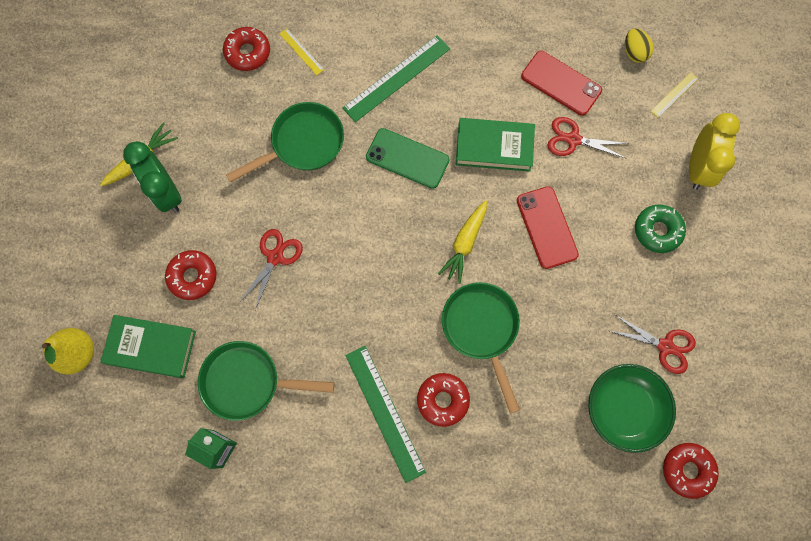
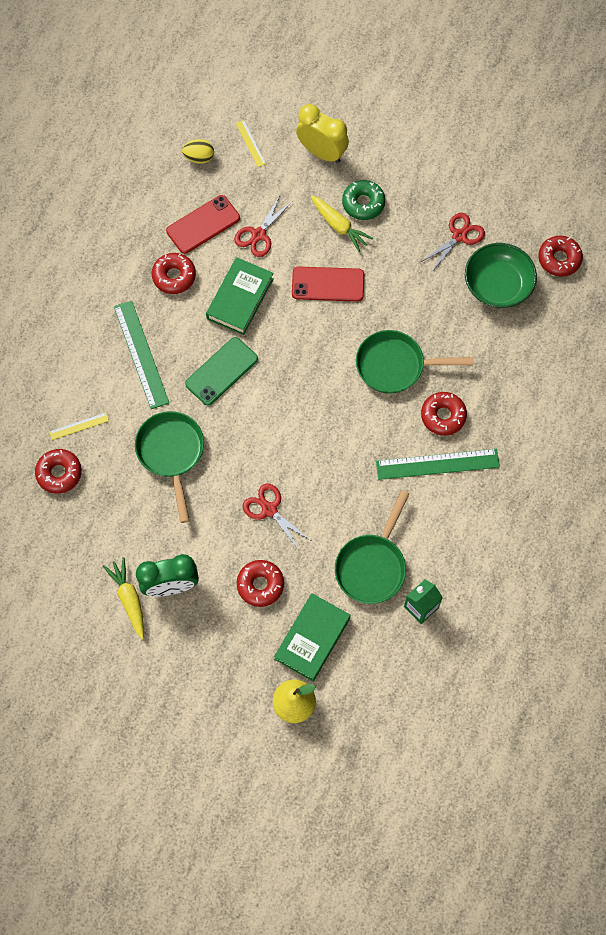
camera: 70 degrees left, 5 degrees down
yellow carrot [438,200,487,284] -> yellow carrot moved to [311,195,374,252]
none -> red donut [152,253,196,294]

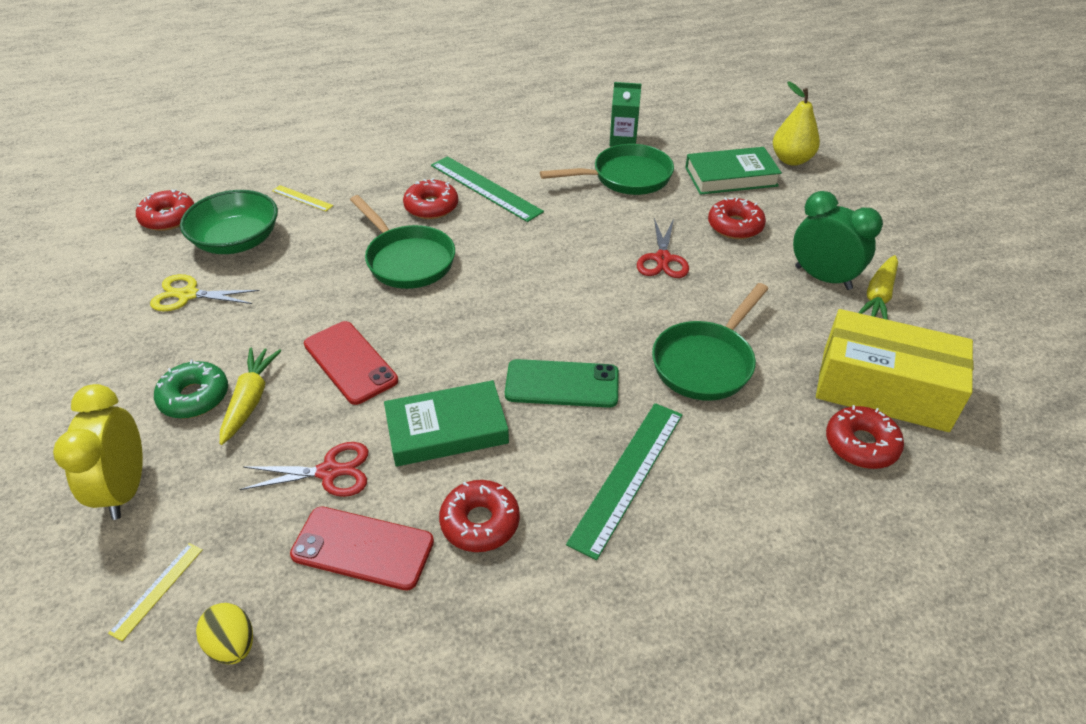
camera: 130 degrees left, 25 degrees down
yellow ruler [49,413,109,440] -> yellow ruler moved to [272,185,333,211]
red scissors [421,213,485,272] -> yellow scissors [150,274,260,312]
none -> yellow box [816,309,973,432]

